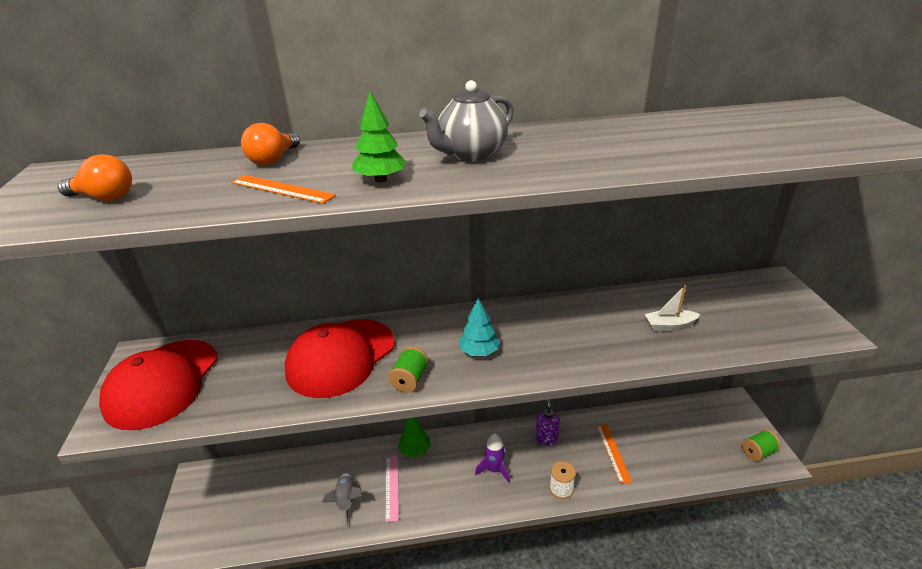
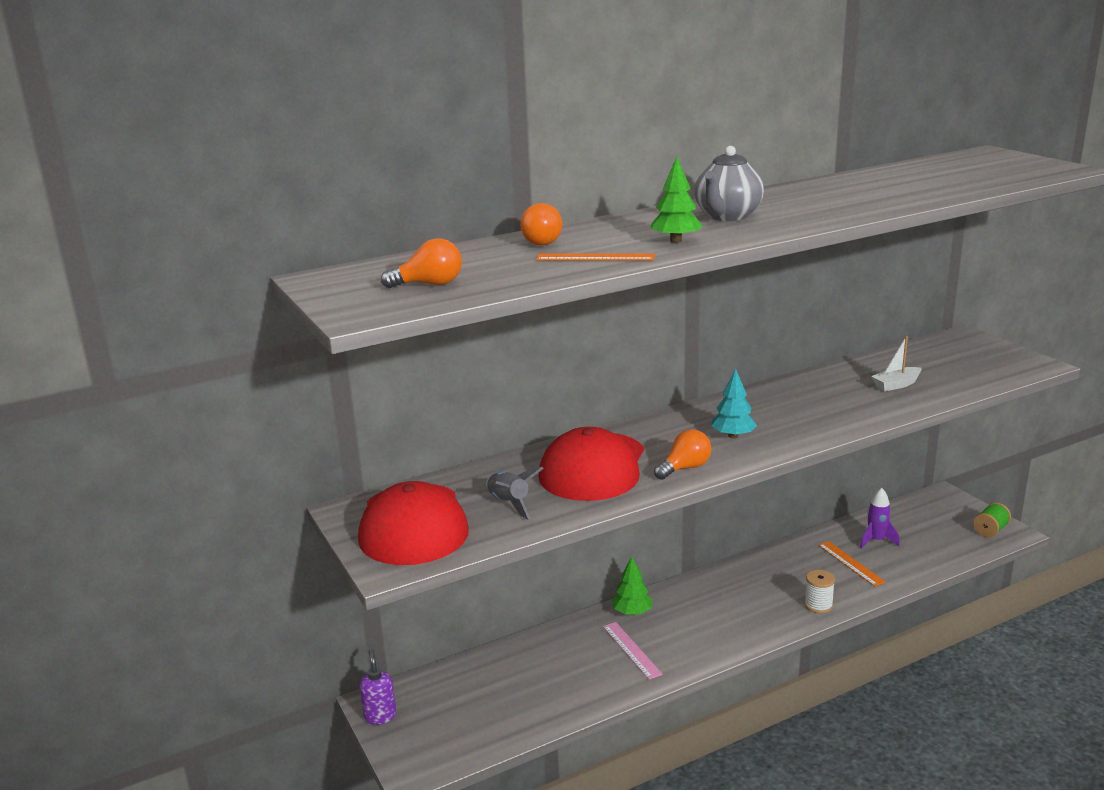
camera: 20 degrees left, 10 degrees down
grey rocket [322,473,362,527] -> grey rocket moved to [486,467,544,520]
green spool [388,347,429,392] -> orange light bulb [654,429,711,480]
purple rocket [475,433,510,483] -> purple rocket moved to [860,488,900,549]
purple soap dispenser [535,399,560,446] -> purple soap dispenser moved to [359,649,396,725]

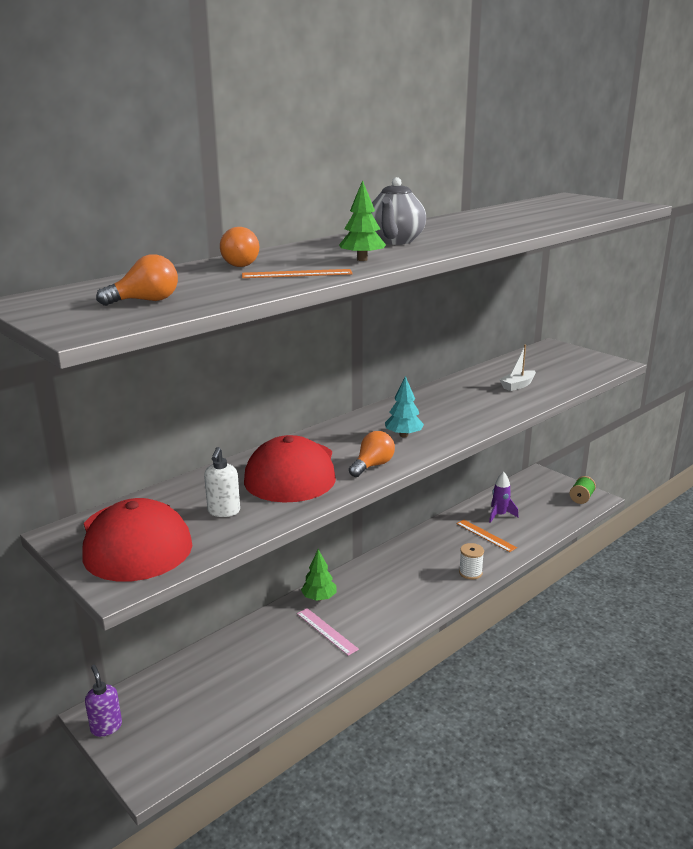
camera: 15 degrees left, 0 degrees up
grey rocket [486,467,544,520] -> white soap dispenser [204,447,240,517]

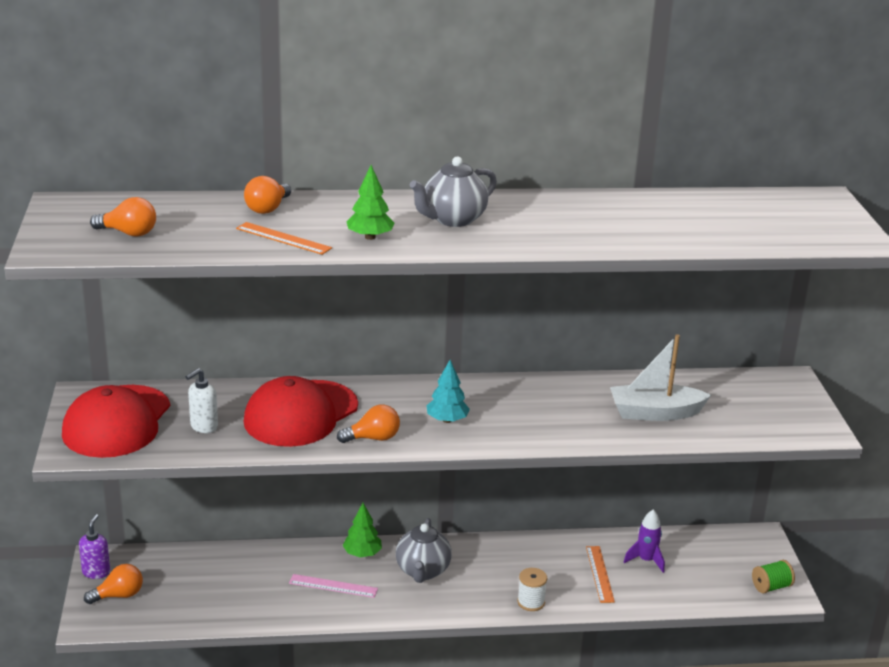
camera: 35 degrees right, 5 degrees up
pink ruler [297,608,359,656] -> pink ruler turned 75 degrees counterclockwise [289,574,378,598]
white boat [500,344,536,391] -> white boat [610,334,711,421], size x1.70
none -> orange light bulb [84,564,143,604]
none -> grey teapot [396,518,452,583]

